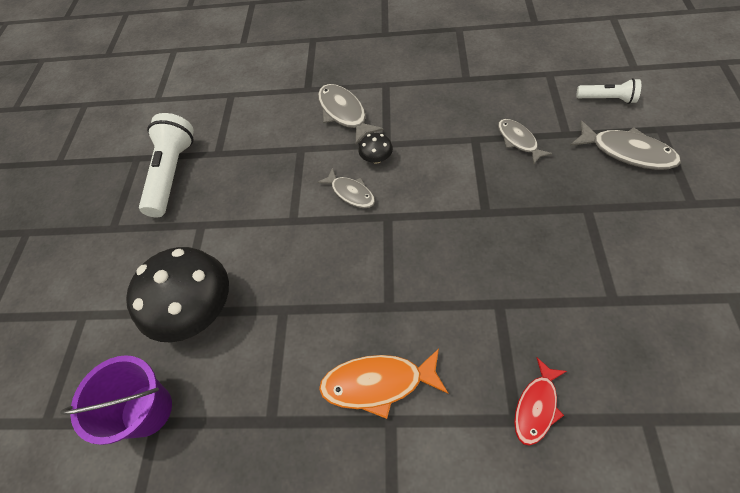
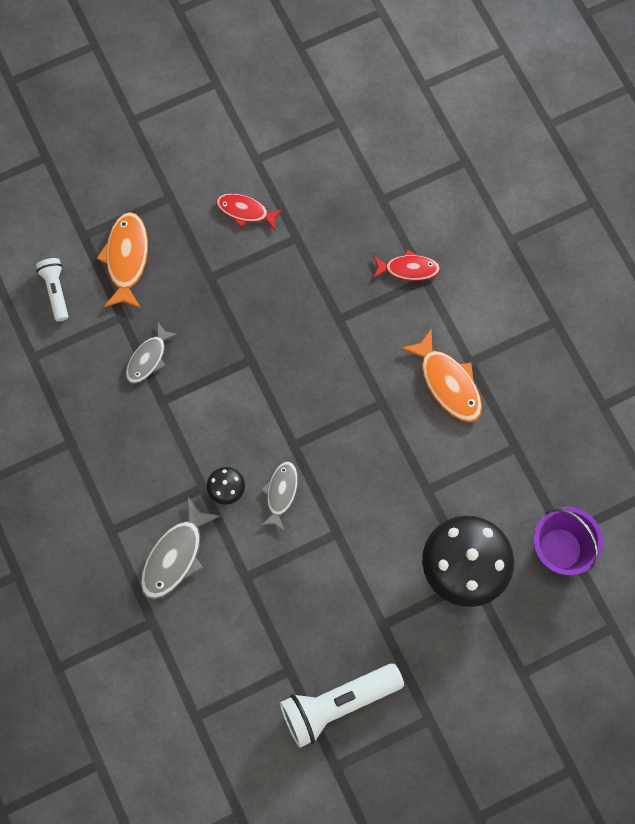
camera: 125 degrees left, 15 degrees up
grey fish [570,120,681,170] -> orange fish [97,212,148,308]
none -> red fish [216,194,283,230]

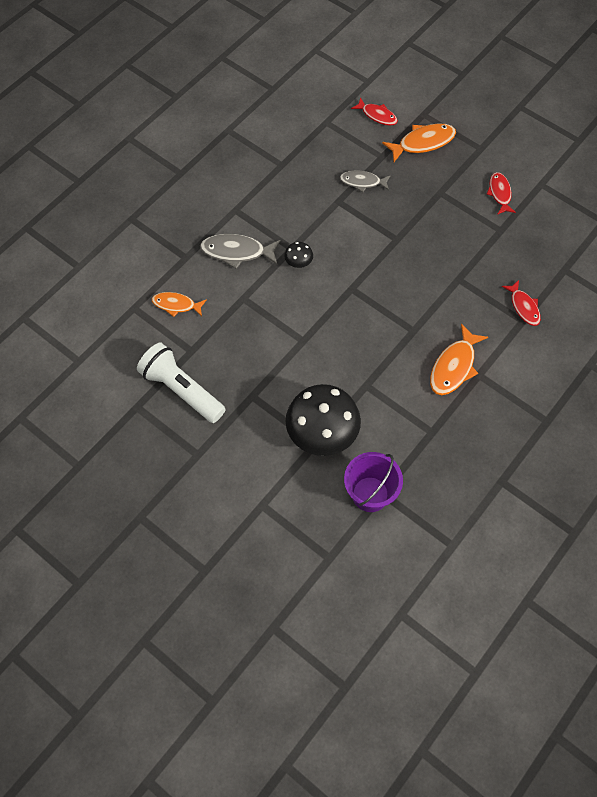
camera: 65 degrees right, 10 degrees down
white flashlight [36,258,68,321] -> red fish [351,97,398,126]
grey fish [260,461,298,531] -> none
none -> orange fish [152,292,207,317]

